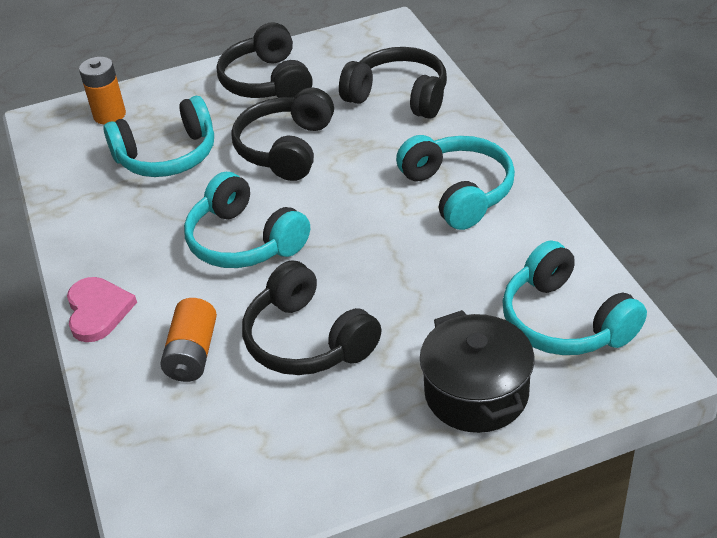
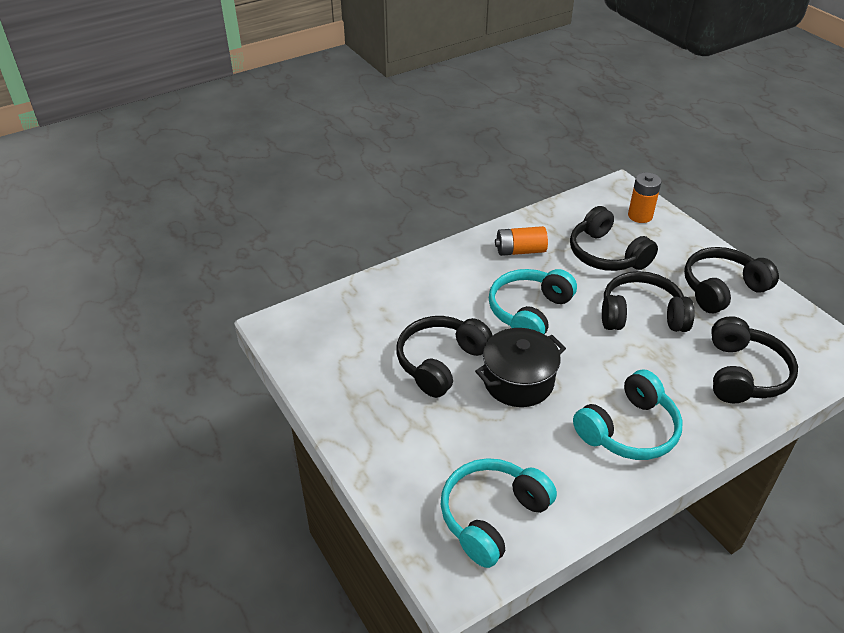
camera: 75 degrees right, 0 degrees up
pink heart [67,277,137,342] -> none
turquoise headphones [103,96,214,177] -> black headphones [570,206,658,271]
orange battery [160,298,217,382] -> orange battery moved to [495,226,548,256]
black pot [420,310,535,433] -> black pot moved to [475,328,566,407]

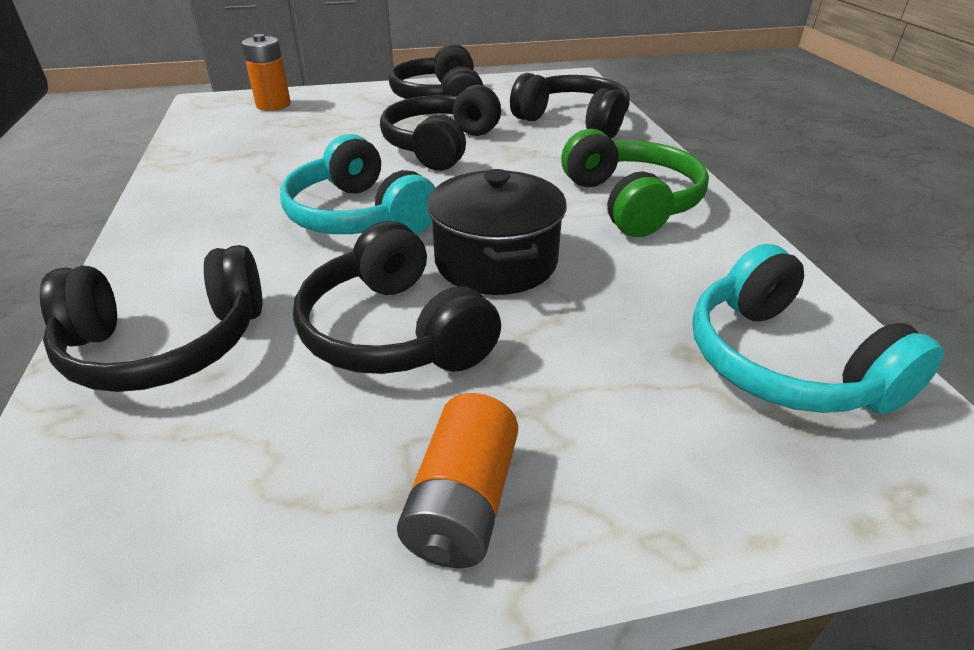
camera: 70 degrees left, 5 degrees down
orange battery [495,226,548,256] -> orange battery moved to [397,393,518,568]
black headphones [570,206,658,271] -> black headphones moved to [40,245,262,392]
turquoise headphones [573,369,683,460] -> green headphones [561,129,709,237]

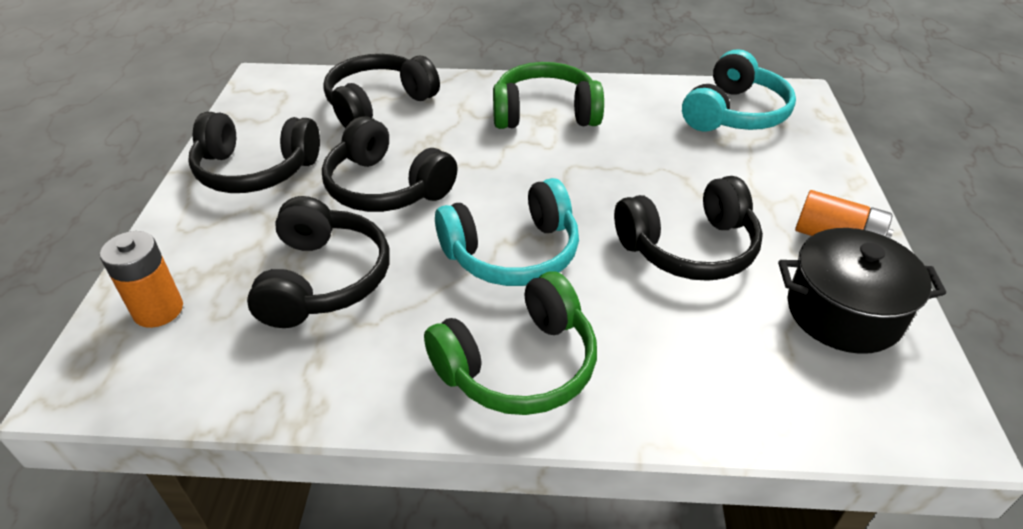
camera: 75 degrees left, 5 degrees up
black headphones [40,245,262,392] -> black headphones moved to [247,196,390,328]
black pot [427,169,567,295] -> black pot moved to [778,228,946,354]
turquoise headphones [692,244,944,414] -> turquoise headphones turned 45 degrees counterclockwise [682,49,796,132]
none -> green headphones [424,271,597,415]

